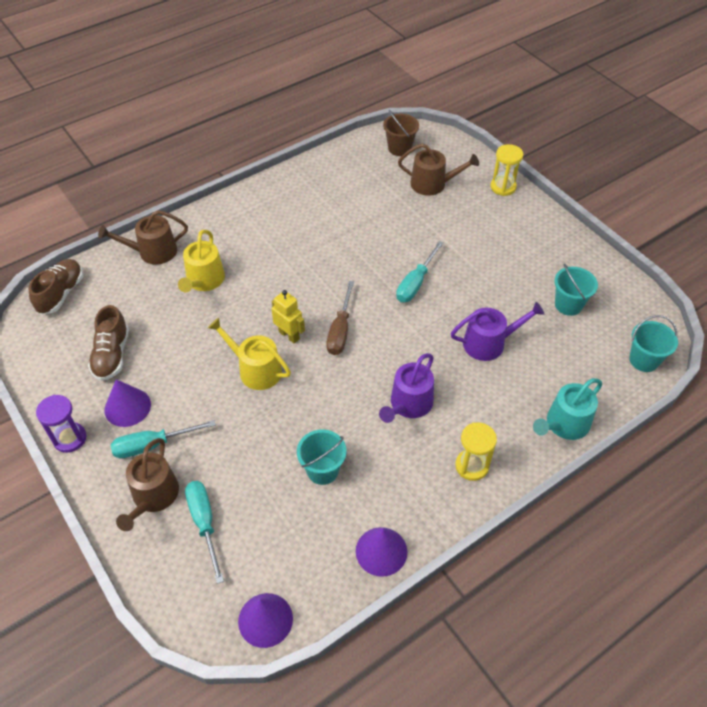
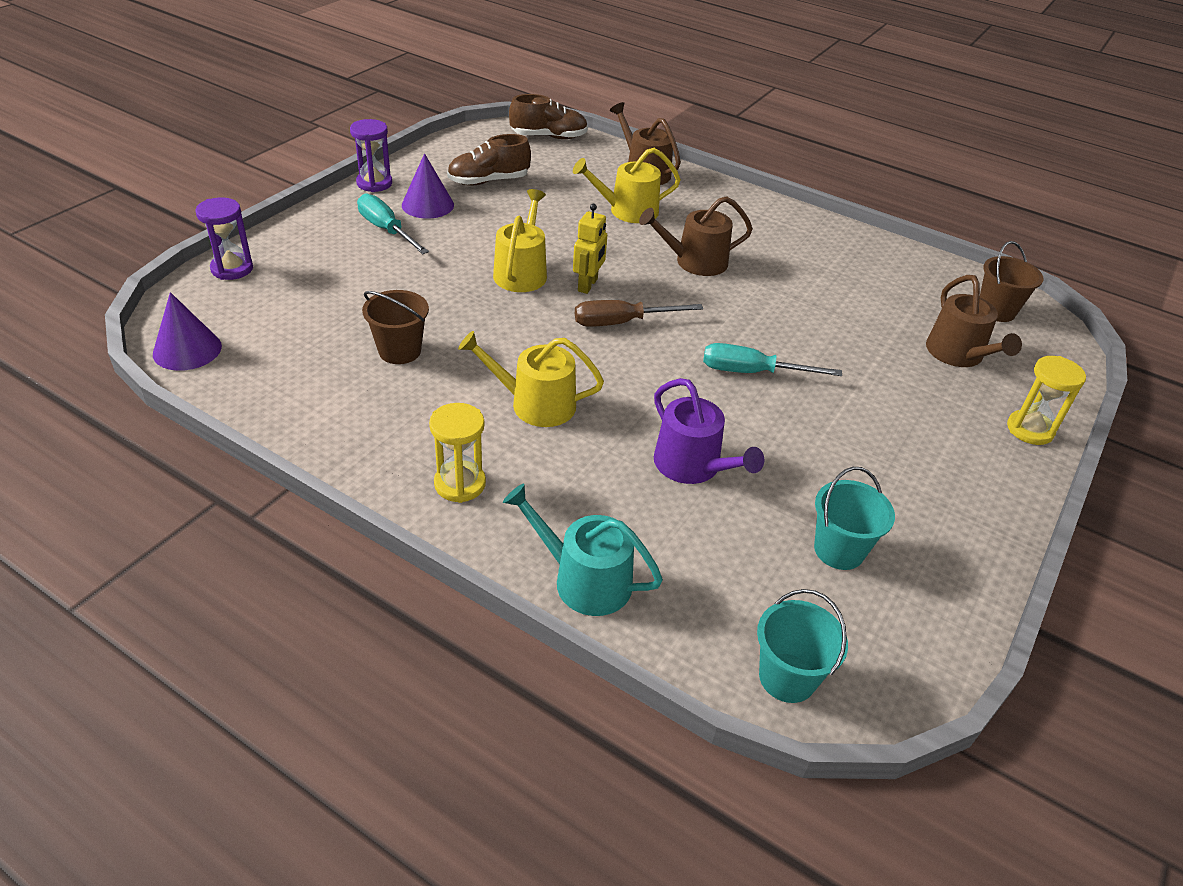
camera: 65 degrees right, 10 degrees down
brown watering can [116,438,179,531] -> brown watering can moved to [639,196,753,276]
turquoise screwdriver [185,481,224,584] -> none
turquoise bucket [297,429,347,485] -> brown bucket [362,290,429,364]
purple cone [356,527,407,577] -> none
purple watering can [379,353,434,423] -> yellow watering can [458,331,604,427]
none -> purple hourglass [195,198,253,280]

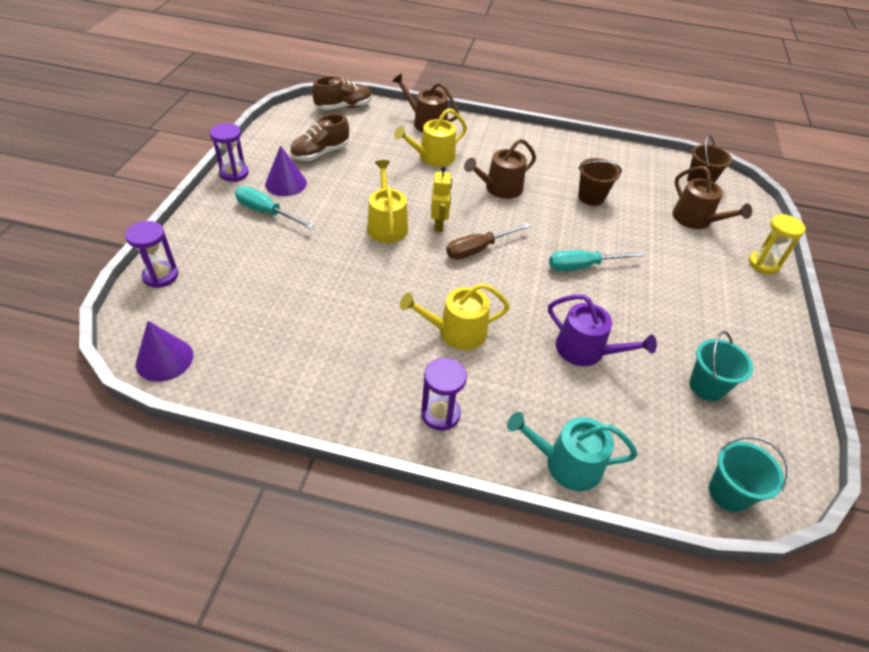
camera: 20 degrees left, 5 degrees up
brown bucket [362,290,429,364] -> brown bucket moved to [578,158,622,206]
yellow hourglass [429,403,486,503] -> purple hourglass [421,358,467,430]

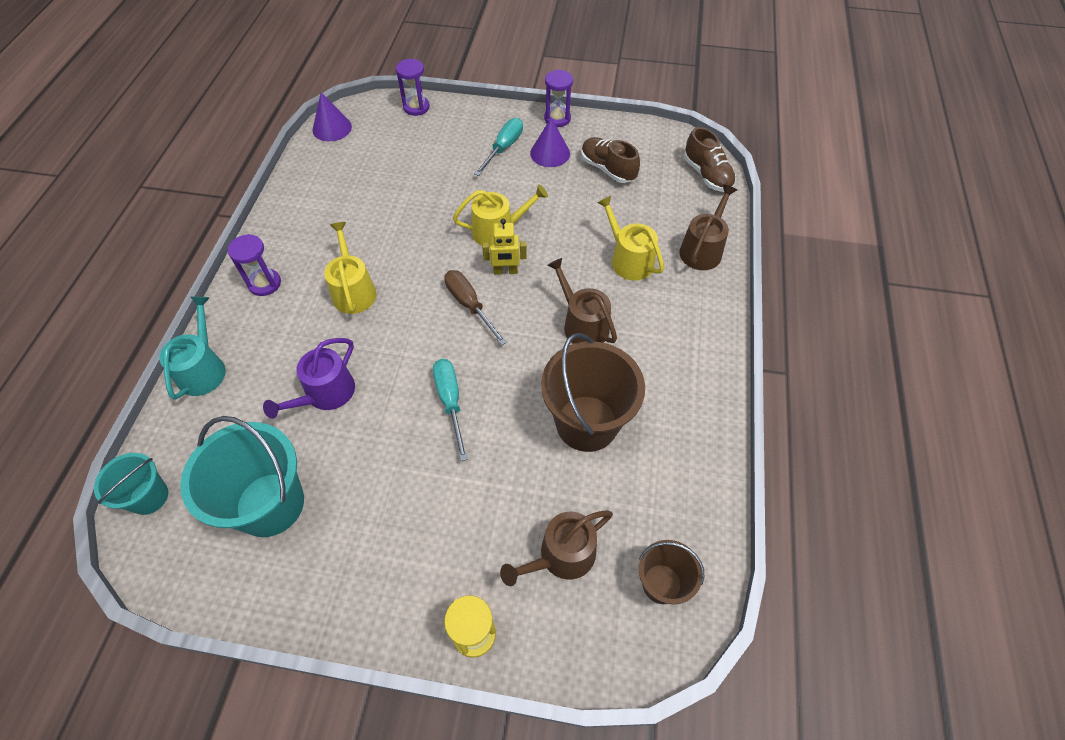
camera: 90 degrees right, 10 degrees up
brown bucket [578,158,622,206] -> brown bucket [541,333,645,452], size x1.80
turquoise bucket [689,331,753,401] -> turquoise bucket [180,416,304,537], size x1.80

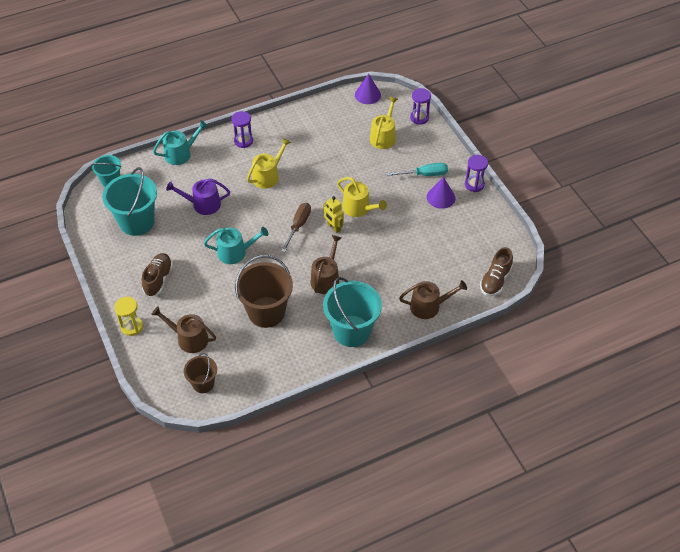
camera: 55 degrees right, 5 degrees down
turquoise screwdriver [433,359,468,461] -> turquoise watering can [204,227,269,264]
brown shoe [581,137,640,183] -> brown shoe moved to [142,253,173,297]
yellow watering can [597,196,664,281] -> yellow watering can moved to [370,97,398,149]
none -> turquoise bucket [323,277,382,347]

